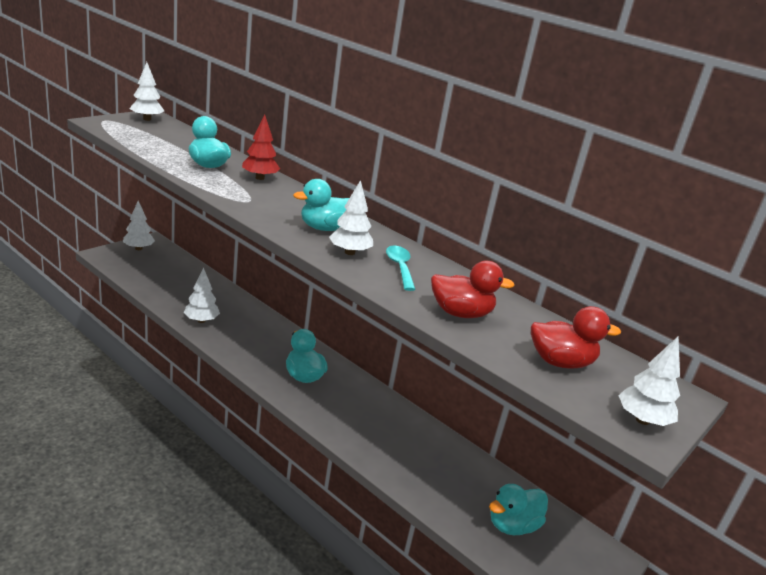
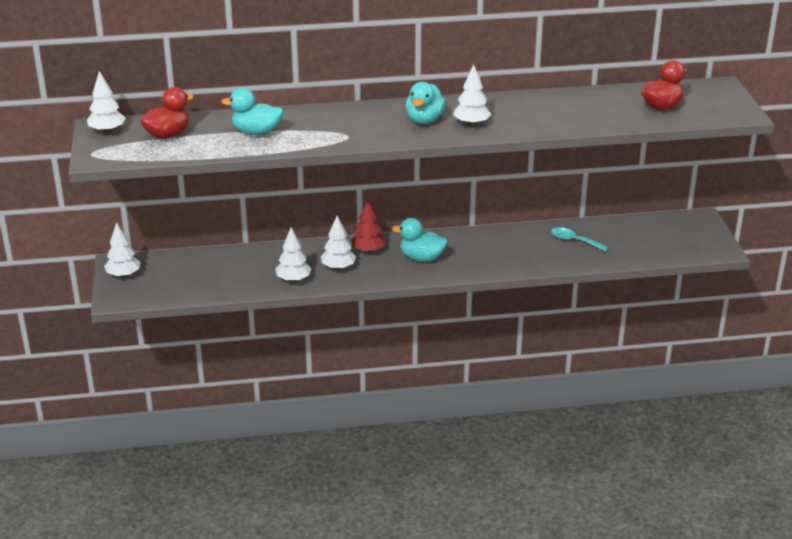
camera: 45 degrees left, 5 degrees up
red tree [242,115,280,180] -> red tree moved to [351,199,386,253]
turquoise spoon [386,246,416,291] -> turquoise spoon moved to [551,227,610,252]
red duck [431,261,514,318] -> red duck moved to [140,87,194,139]
turquoise duck [489,484,548,535] -> none
white tree [618,336,680,426] -> white tree moved to [321,216,356,270]

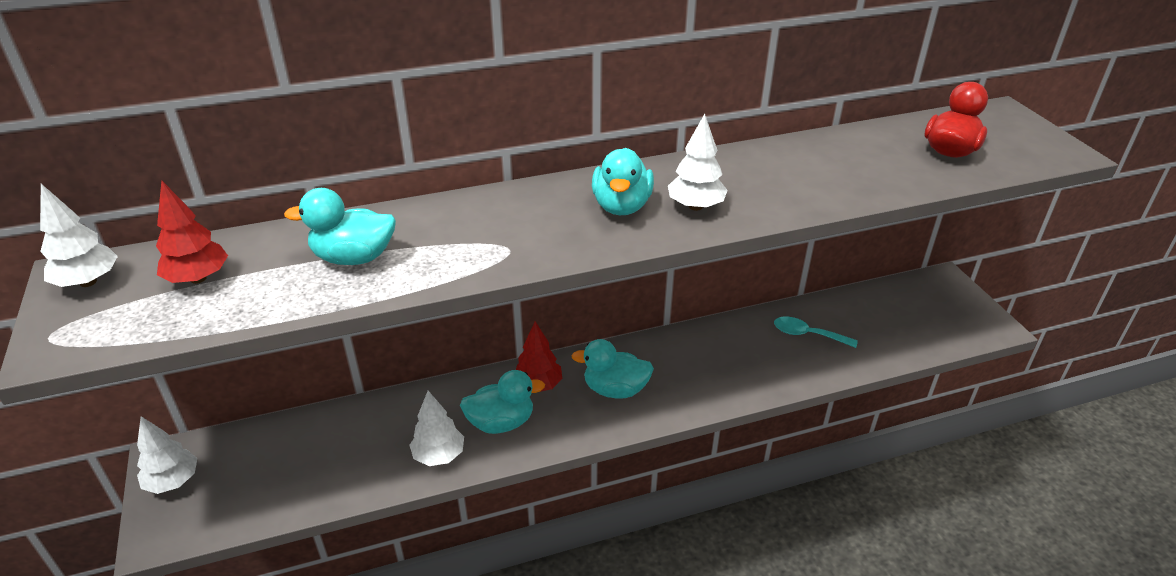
camera: 10 degrees left, 5 degrees up
red duck [140,87,194,139] -> red tree [156,180,228,284]
white tree [321,216,356,270] -> turquoise duck [460,370,545,434]

